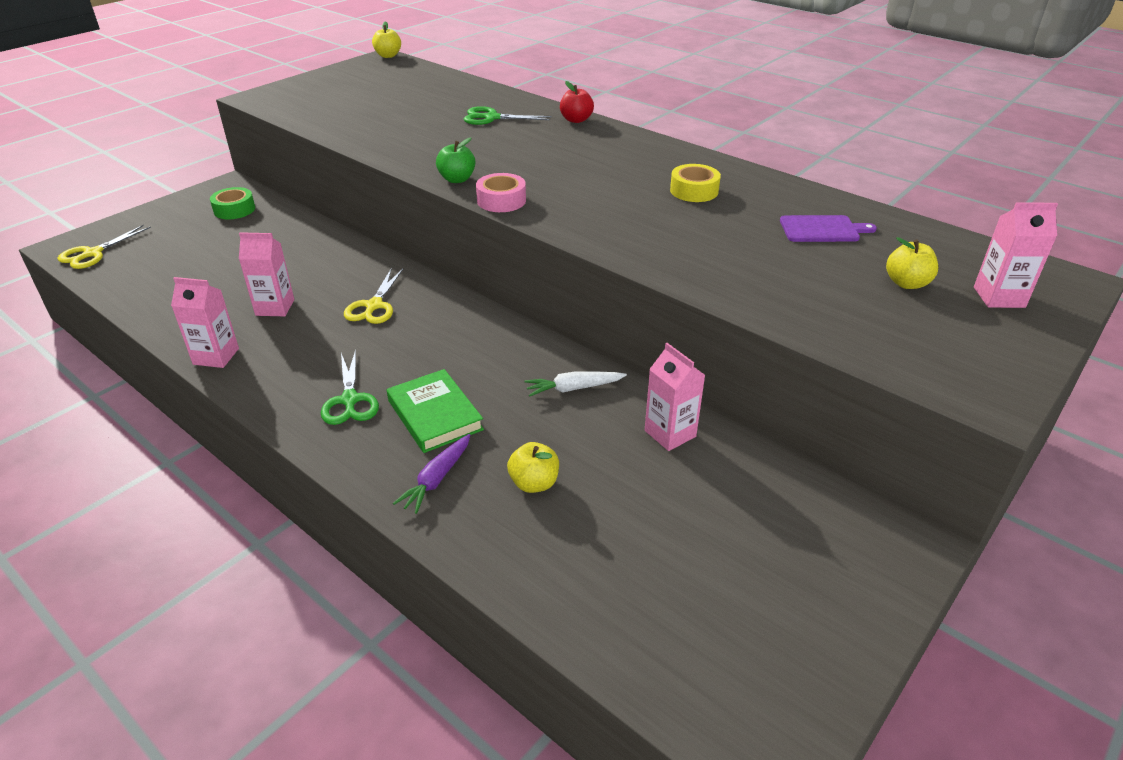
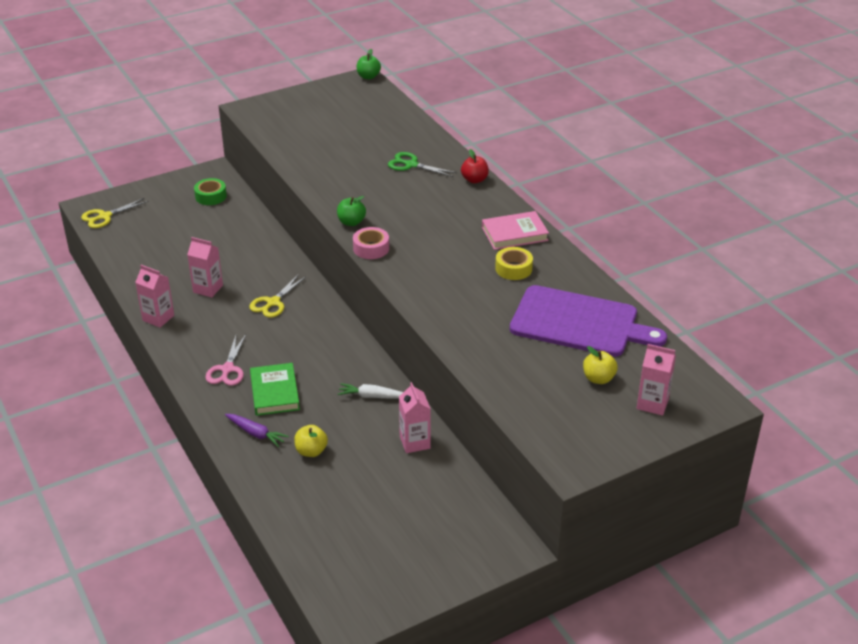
camera: 20 degrees right, 0 degrees up
green scissors [321,349,379,425] -> pink scissors [205,334,246,386]
yellow apple [372,21,401,58] -> green apple [357,49,381,79]
purple carrot [393,434,470,514] -> purple carrot turned 105 degrees counterclockwise [225,414,289,447]
purple cutting board [780,215,877,242] -> purple cutting board [510,285,667,357], size x2.19
none -> pink book [482,211,549,250]

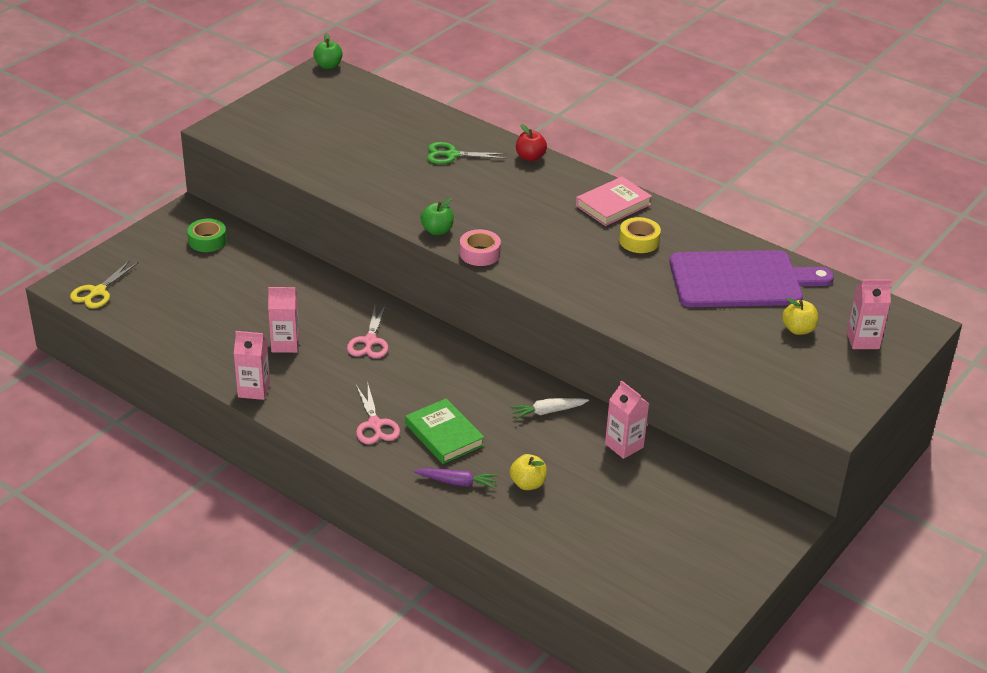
camera: 25 degrees left, 0 degrees up
yellow scissors [249,274,307,318] -> pink scissors [347,305,388,358]

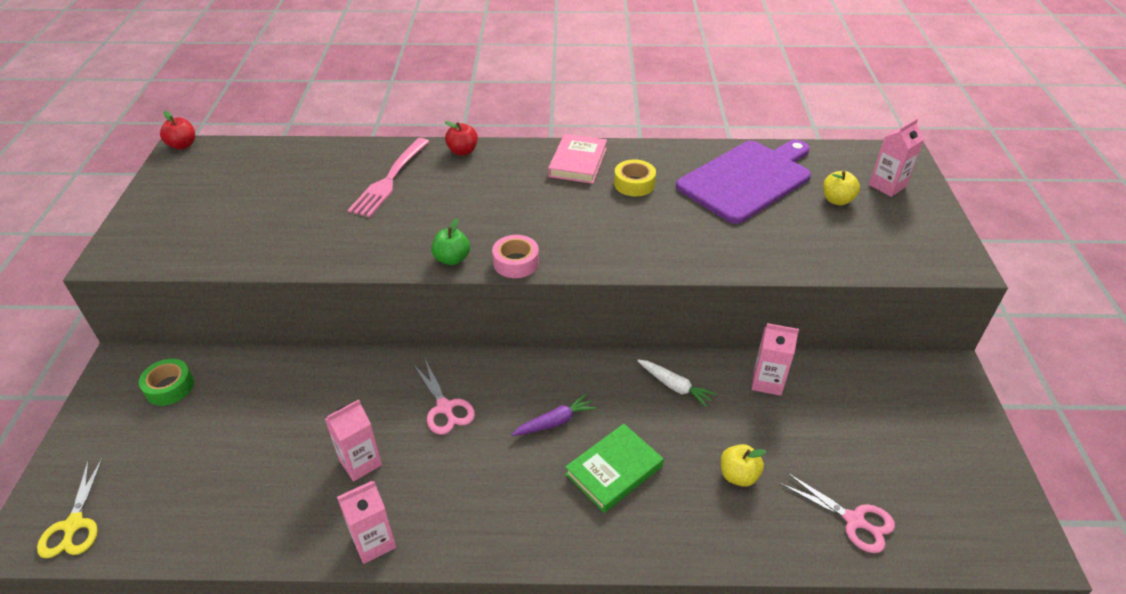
camera: 35 degrees left, 5 degrees up
green apple [313,33,343,69] -> red apple [160,111,195,149]
pink scissors [356,385,400,444] -> pink scissors moved to [781,473,895,553]
green book [405,398,484,464] -> green book turned 60 degrees counterclockwise [565,424,664,513]
purple carrot [413,468,498,489] -> purple carrot moved to [511,394,597,436]
green scissors [427,142,507,164] -> pink fork [348,138,429,217]
white carrot [510,398,589,419] -> white carrot turned 90 degrees counterclockwise [637,359,716,407]

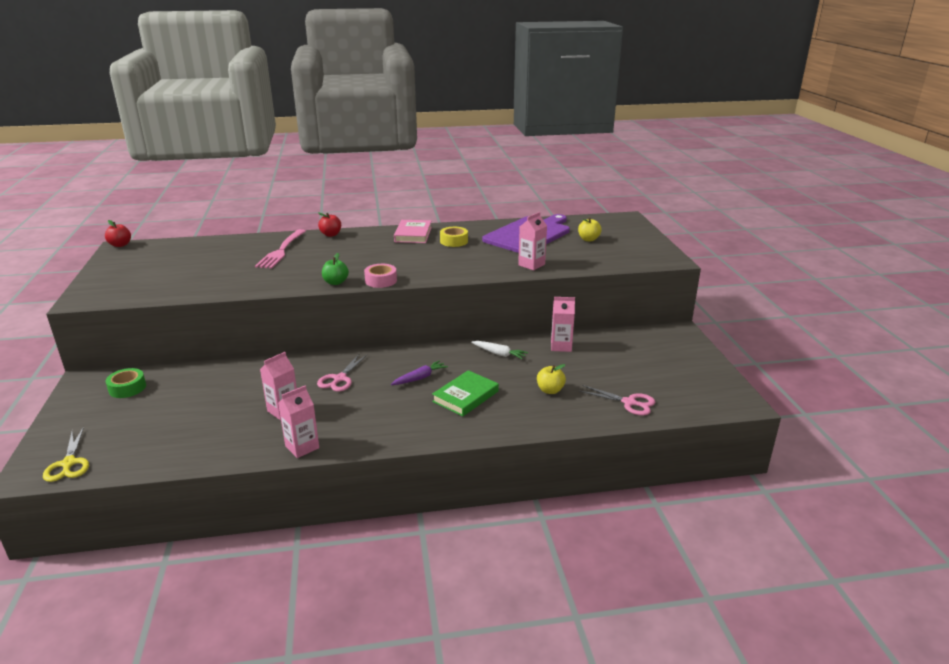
camera: 10 degrees left, 15 degrees down
pink scissors [413,359,475,435] -> pink scissors turned 60 degrees clockwise [317,353,368,392]
pink carton [869,118,924,197] -> pink carton moved to [518,212,547,270]

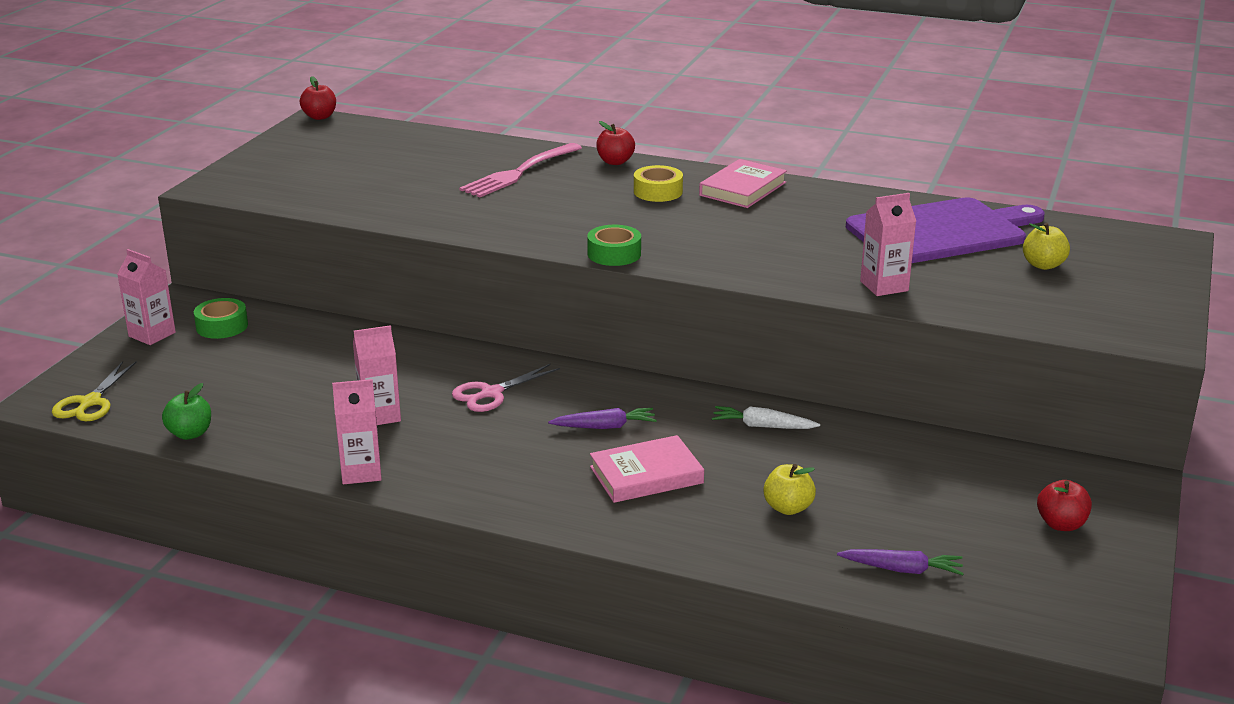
camera: 30 degrees right, 0 degrees up
green apple [322,253,349,285] -> green apple moved to [162,383,211,440]
pink tape [364,264,397,288] -> green tape [587,225,641,266]
green book [432,370,499,416] -> pink book [590,435,704,503]
yellow tape [440,227,468,247] -> yellow tape moved to [634,165,683,202]
white carrot [471,341,528,360] -> white carrot turned 135 degrees clockwise [712,406,820,429]
pink carton [551,297,575,352] -> pink carton moved to [117,249,176,345]
pink scissors [579,385,655,415] -> purple carrot [837,549,964,575]
none -> red apple [1037,480,1092,531]

